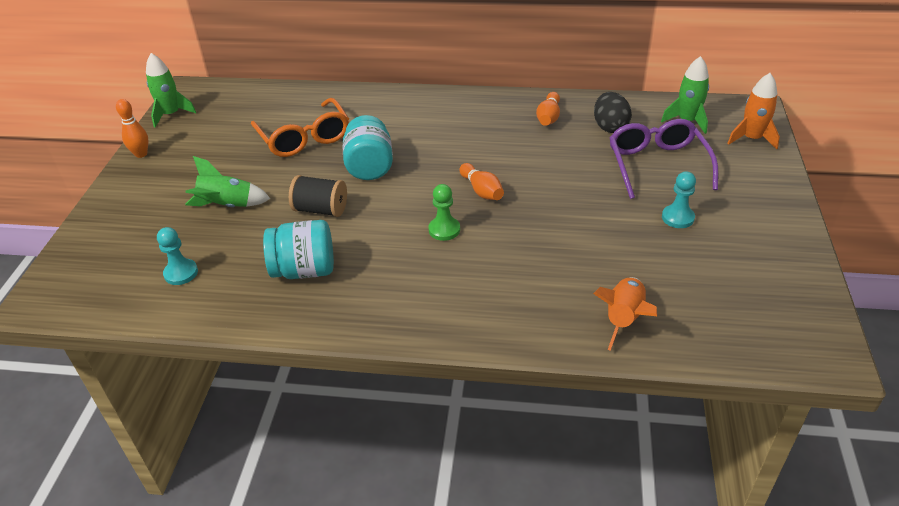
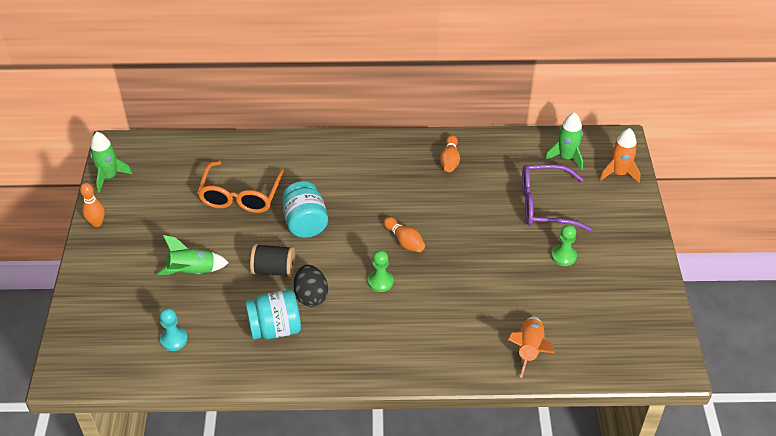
camera: 10 degrees left, 5 degrees up
orange glasses [251,98,349,157] -> orange glasses turned 45 degrees clockwise [197,161,284,213]
black egg [594,92,632,133] -> black egg moved to [294,265,328,307]
purple glasses [610,119,718,199] -> purple glasses turned 75 degrees counterclockwise [522,164,592,231]
turquoise pawn [662,171,696,228] -> green pawn [551,225,577,266]

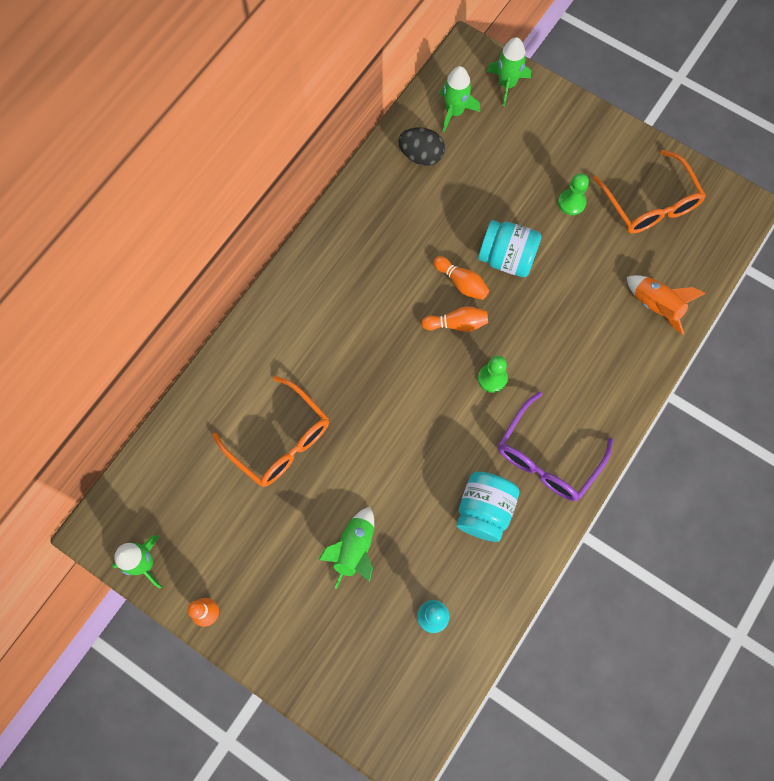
camera: 55 degrees left, 25 degrees up
black spool [250,244,295,277] -> none
turquoise jar [282,181,328,238] -> turquoise jar moved to [478,220,541,277]
black egg [294,265,328,307] -> black egg moved to [398,127,445,166]
orange bowling pin [440,135,460,172] -> orange bowling pin moved to [433,256,489,300]
purple glasses [522,164,592,231] -> purple glasses moved to [498,391,613,501]
orange rocket [600,128,641,183] -> green rocket [487,37,531,106]
none -> orange glasses [593,150,706,234]

